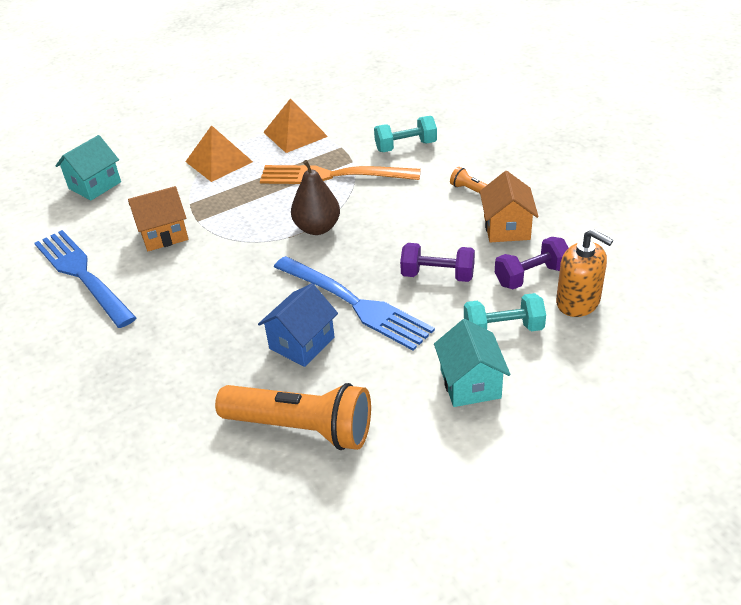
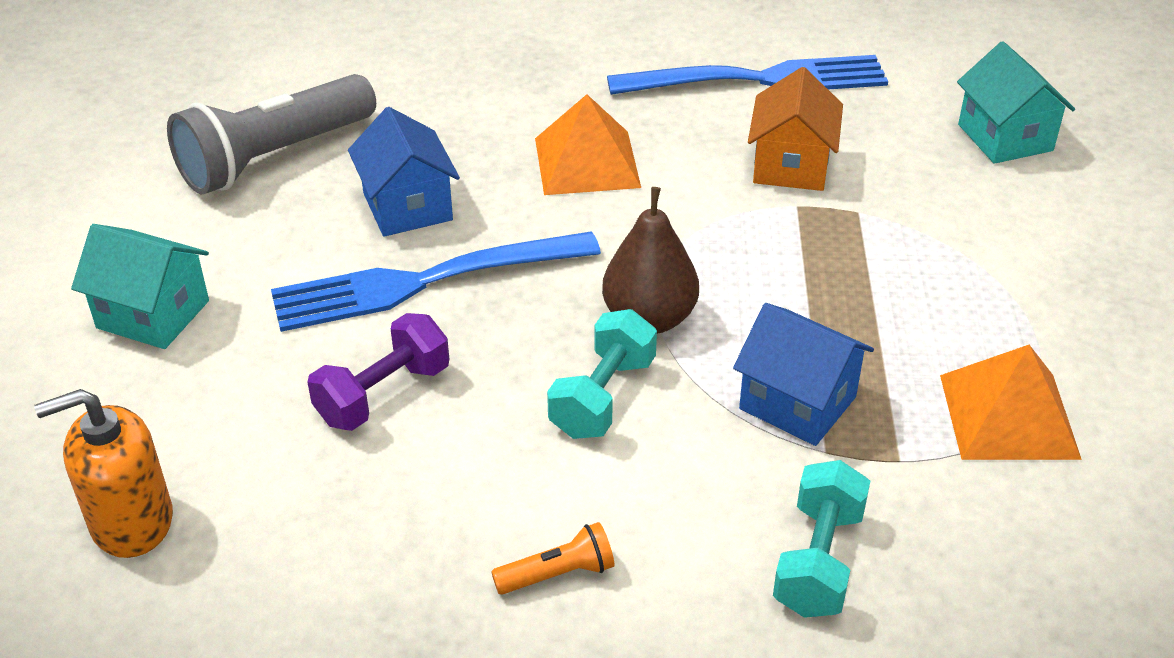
camera: 120 degrees right, 0 degrees up
orange pyramid [185,125,253,182] -> orange pyramid moved to [535,94,641,195]
orange flashlight [215,383,371,450] -> grey flashlight [167,74,376,194]
orange fork [260,165,421,184] -> blue house [733,303,874,446]
turquoise dumbbell [464,293,546,331] -> turquoise dumbbell moved to [547,309,657,439]
orange house [480,171,539,242] -> none
purple dumbbell [495,237,569,289] -> none

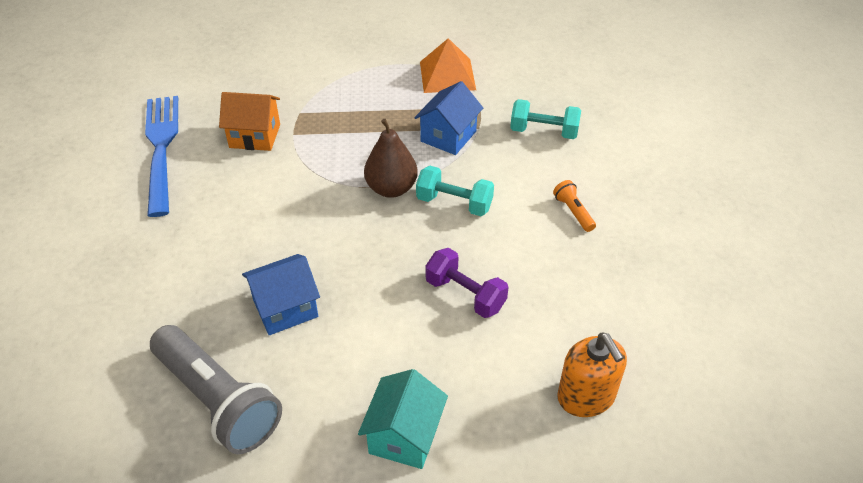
camera: 95 degrees left, 5 degrees up
blue fork [271,231,601,332] -> none
orange pyramid [535,94,641,195] -> none
turquoise house [957,41,1075,164] -> none

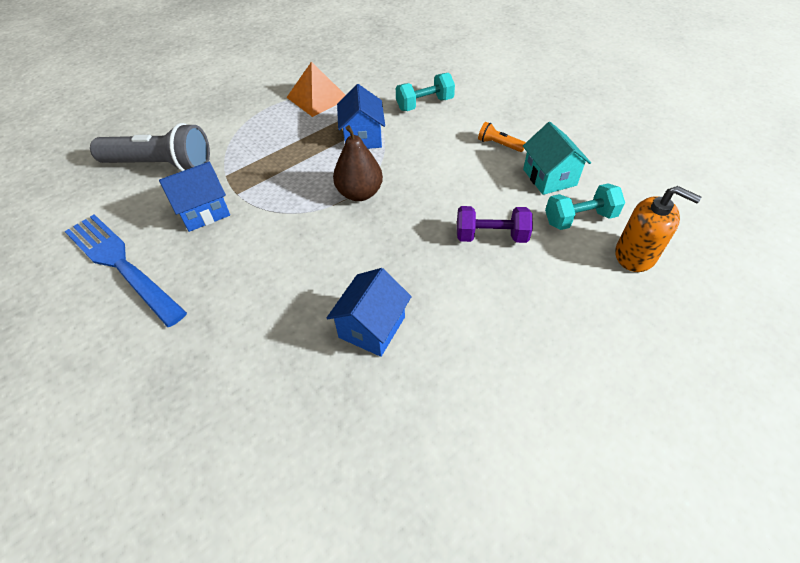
camera: 35 degrees left, 5 degrees up
grey flashlight [150,325,282,454] -> grey flashlight moved to [90,123,210,171]
orange house [219,92,280,151] -> blue house [159,162,230,232]
turquoise house [358,369,448,469] -> turquoise house moved to [523,122,591,195]
turquoise dumbbell [416,166,494,216] -> turquoise dumbbell moved to [545,184,625,230]

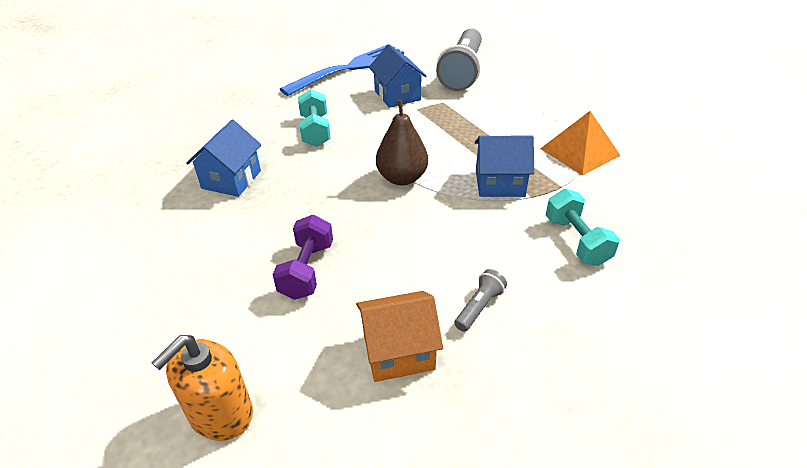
camera: 95 degrees right, 10 degrees down
blue house [327,268,412,357] -> blue house turned 75 degrees clockwise [186,120,261,197]
orange flashlight [478,122,526,152] -> grey flashlight [454,269,507,332]
turquoise house [523,122,591,195] -> orange house [356,291,443,382]
turquoise dumbbell [545,184,625,230] -> turquoise dumbbell moved to [298,89,331,147]

